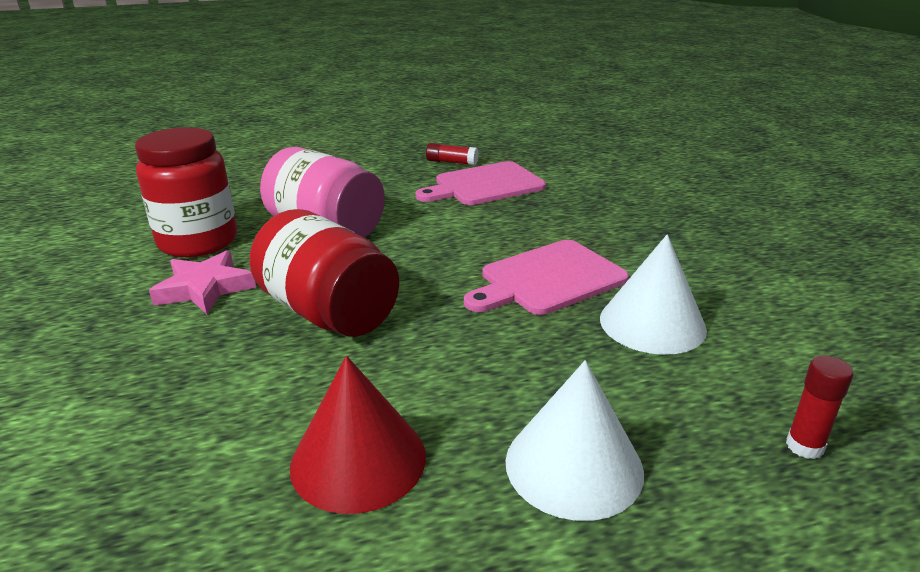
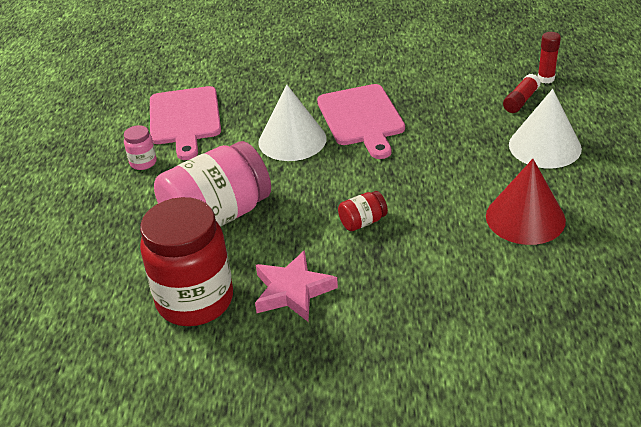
camera: 70 degrees left, 10 degrees up
red jar [249,209,399,337] -> red jar [338,191,388,231], size x0.42
red glue stick [426,143,479,165] -> red glue stick moved to [503,74,541,113]
white cone [600,234,707,355] -> white cone moved to [258,85,326,161]
none -> pink jar [124,125,157,170]

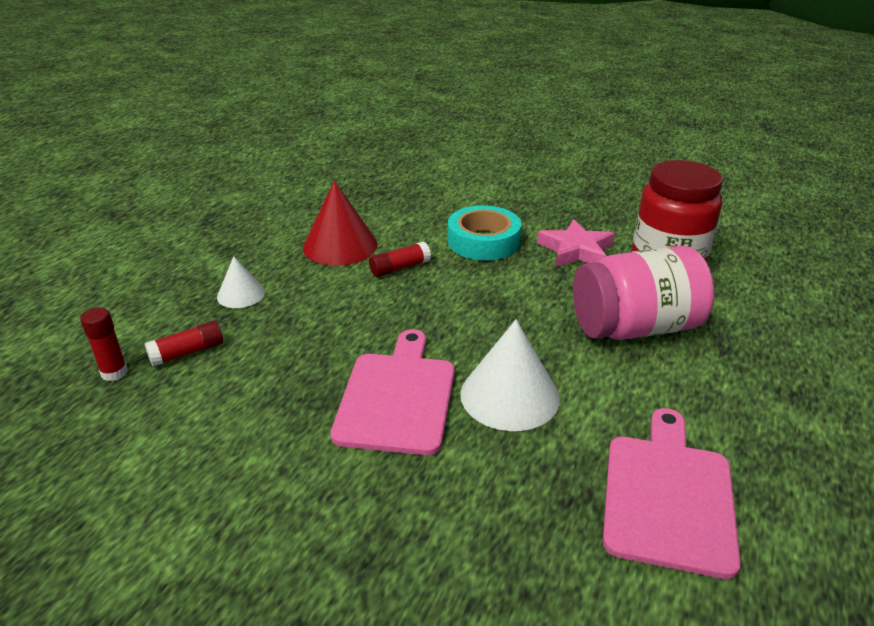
camera: 160 degrees left, 5 degrees down
pink jar [124,125,157,170] -> none
red jar [338,191,388,231] -> none
white cone [509,89,582,168] -> white cone [217,256,265,308], size x0.57
none -> red glue stick [369,242,431,277]
none -> turquoise tape [448,205,521,261]

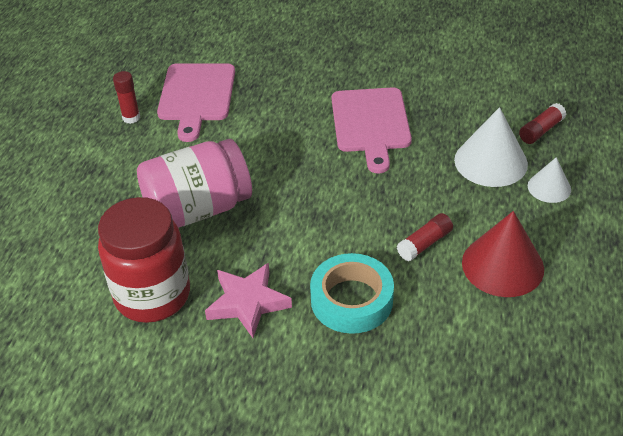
camera: 170 degrees right, 10 degrees up
red glue stick [80,307,128,381] -> red glue stick moved to [113,71,140,124]
white cone [460,319,560,431] -> white cone moved to [454,107,528,187]

